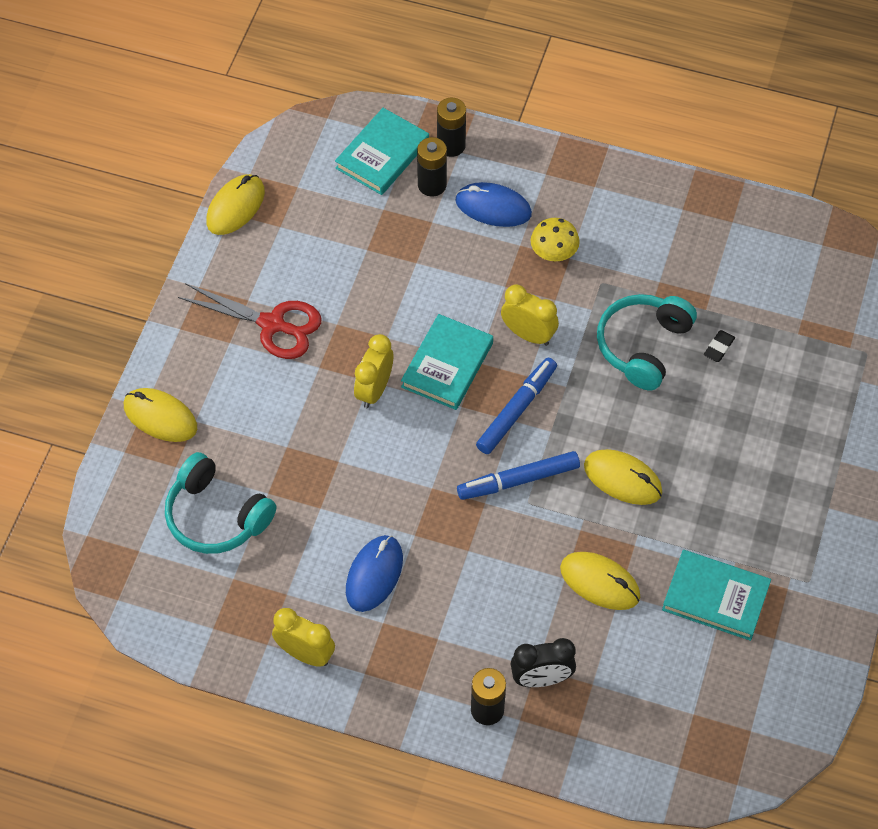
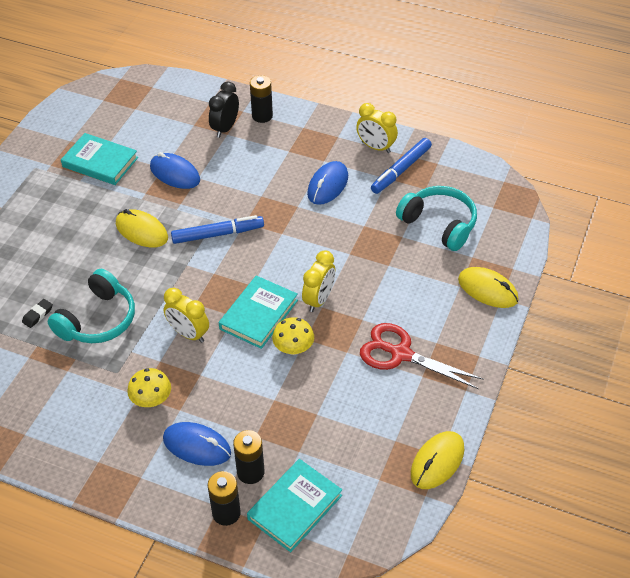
camera: 175 degrees left, 10 degrees down
blue marker [476,358,557,454] -> blue marker moved to [371,138,432,194]
black clock [510,638,576,687] -> black clock turned 60 degrees counterclockwise [209,82,239,138]
yellow mouse [560,552,640,610] -> blue mouse [150,152,200,189]
none -> yellow mushroom [272,317,314,355]

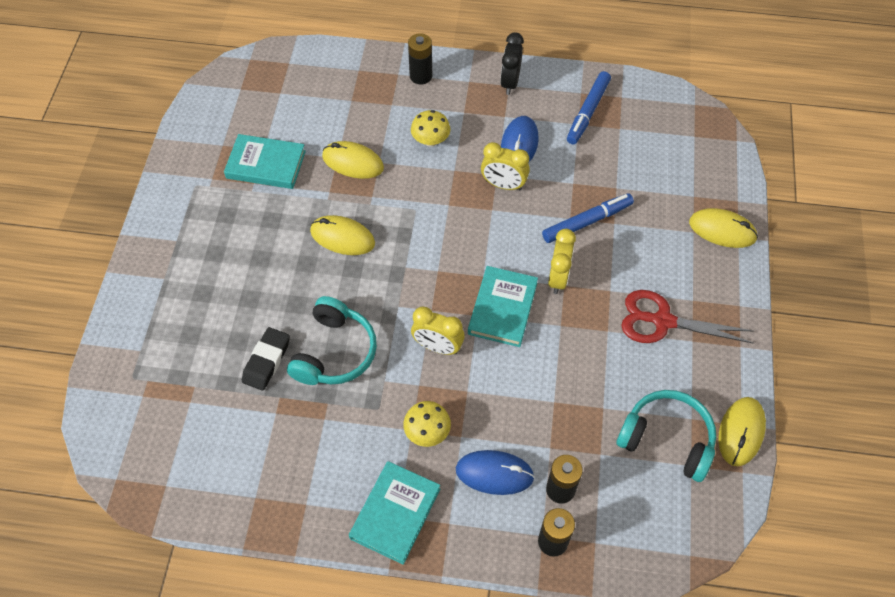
camera: 15 degrees left, 10 degrees up
black eraser [22,299,53,328] -> black eraser [242,327,290,391], size x1.72
blue mouse [150,152,200,189] -> yellow mouse [322,141,384,179]
blue marker [171,215,264,244] -> blue marker moved to [542,193,634,243]
black clock [209,82,239,138] -> black clock moved to [500,32,524,95]
turquoise book [247,459,342,552] -> turquoise book moved to [349,461,440,565]
yellow mushroom [272,317,314,355] -> yellow mushroom moved to [411,110,451,147]
yellow clock [356,103,398,153] -> yellow clock moved to [481,142,530,190]
turquoise headphones [396,186,477,251] -> turquoise headphones moved to [616,390,716,482]

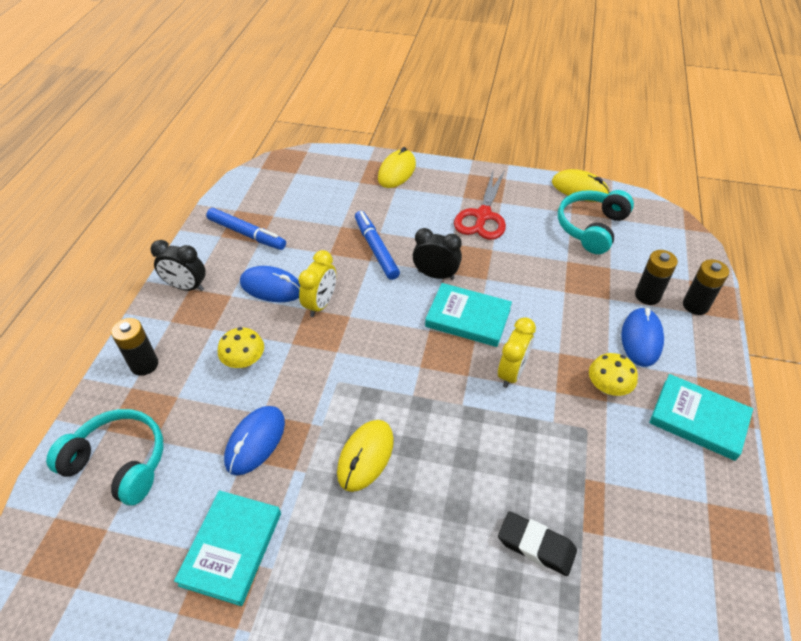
camera: 85 degrees left, 10 degrees down
turquoise headphones [287,296,377,385] -> turquoise headphones moved to [46,409,164,506]
yellow mouse [322,141,384,179] -> blue mouse [224,406,285,475]
yellow clock [548,229,576,294] -> black clock [412,228,462,280]

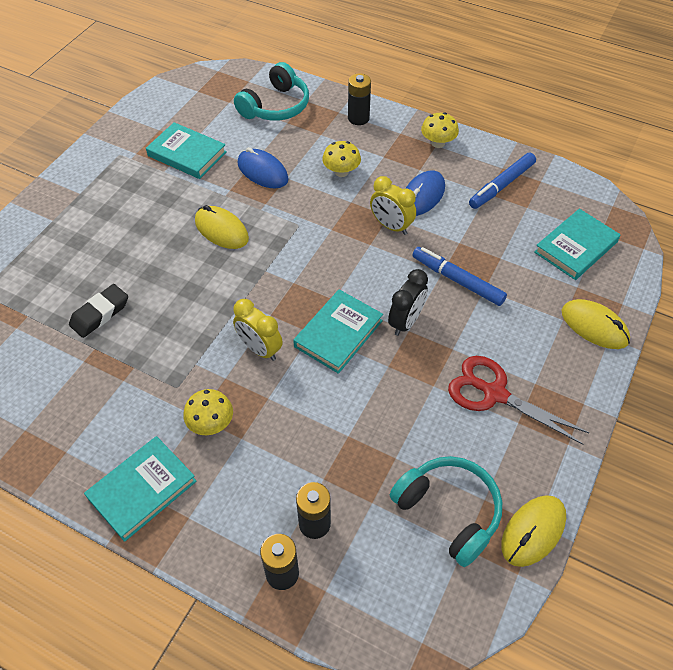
camera: 105 degrees right, 5 degrees up
black clock [150,240,206,291] -> yellow mushroom [421,112,459,148]
blue marker [355,211,400,280] -> blue marker turned 135 degrees counterclockwise [412,247,507,306]
blue mouse [621,307,664,367] -> none
none -> turquoise book [534,209,621,280]

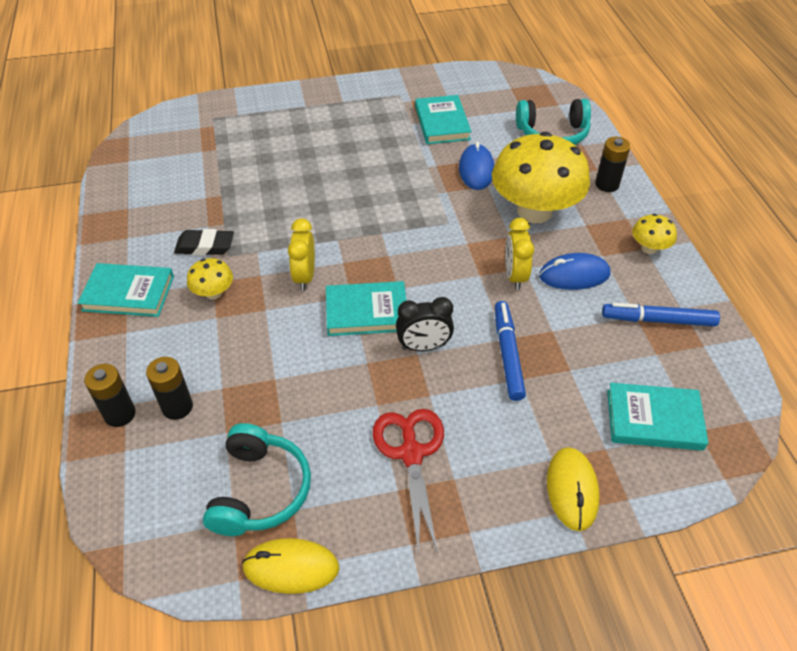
camera: 50 degrees right, 5 degrees down
black eraser [69,284,128,338] -> black eraser moved to [174,229,234,255]
yellow mouse [195,205,249,249] -> none
yellow mushroom [322,141,361,177] -> yellow mushroom [492,132,590,223], size x2.30

